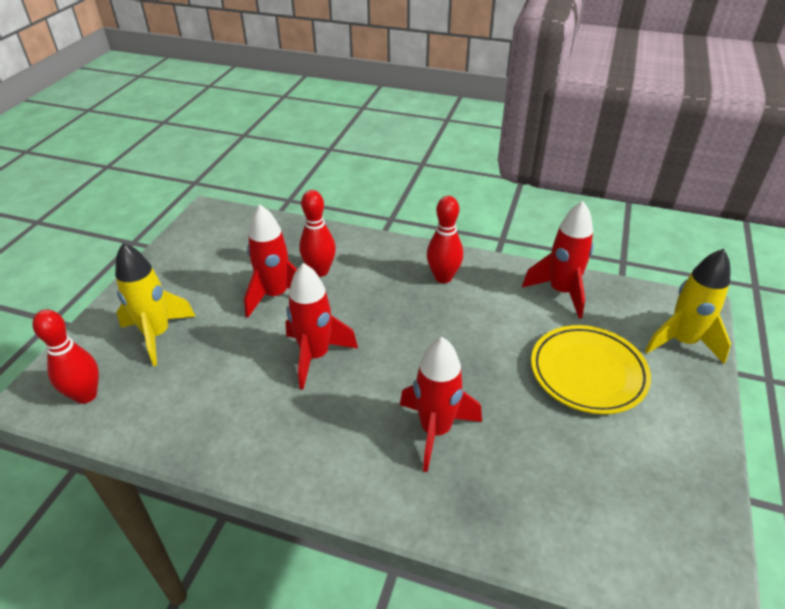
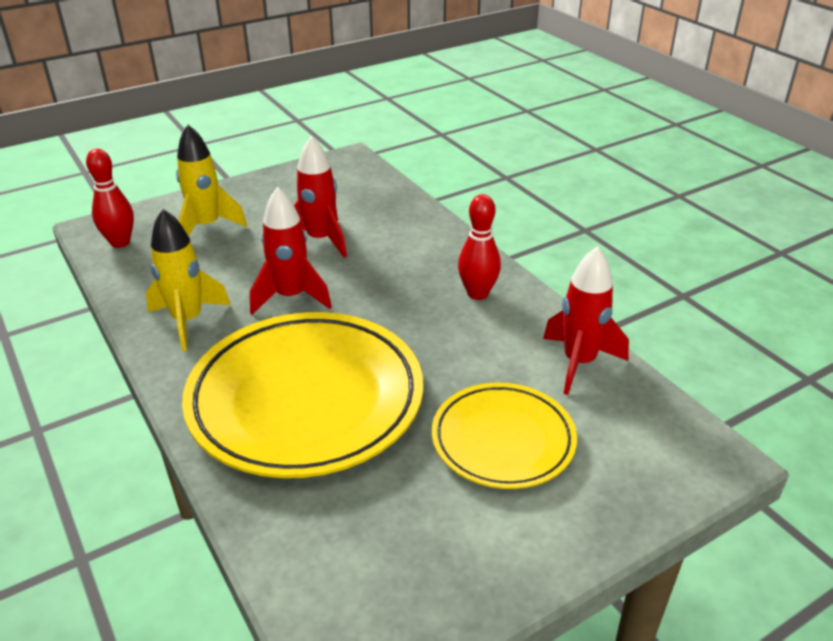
camera: 40 degrees right, 5 degrees down
red bowling pin [299,190,336,277] -> none
red rocket [400,337,482,472] -> yellow plate [182,312,423,478]
yellow rocket [645,249,731,364] -> yellow rocket moved to [146,209,231,351]

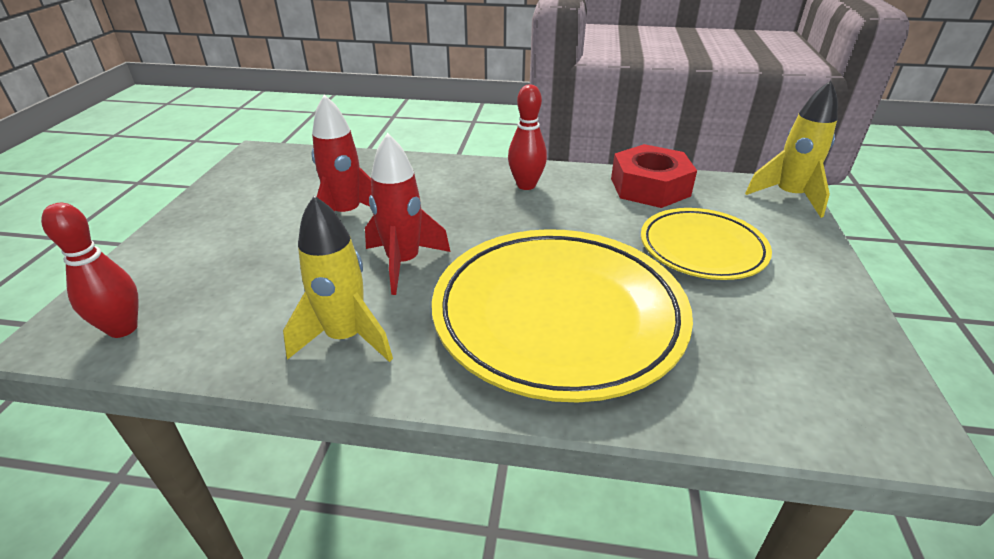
camera: 50 degrees left, 0 degrees up
yellow rocket [176,125,247,236] -> yellow rocket moved to [745,81,838,218]
red rocket [543,246,629,395] -> red nut [611,144,697,208]

